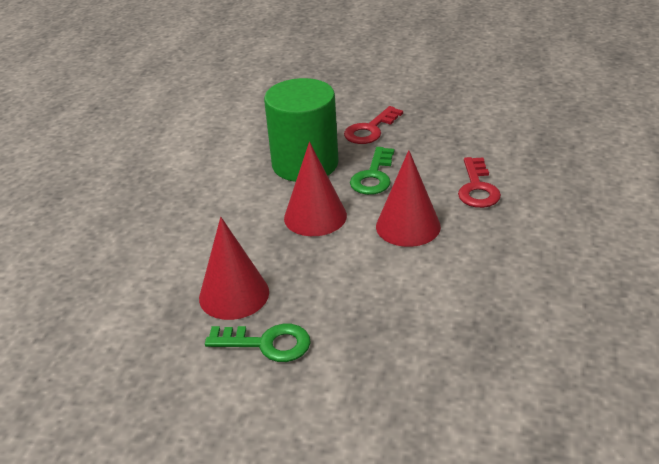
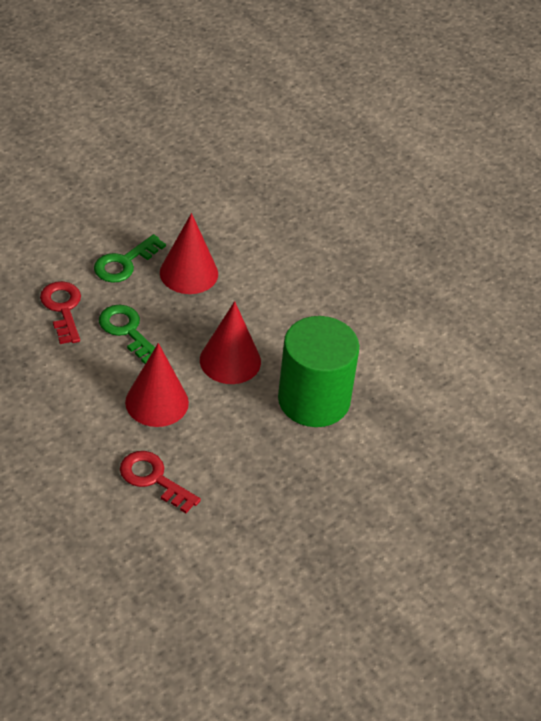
camera: 120 degrees right, 10 degrees up
red key [344,106,403,144] -> red key moved to [40,281,81,344]
green key [350,147,394,195] -> green key moved to [99,305,155,364]

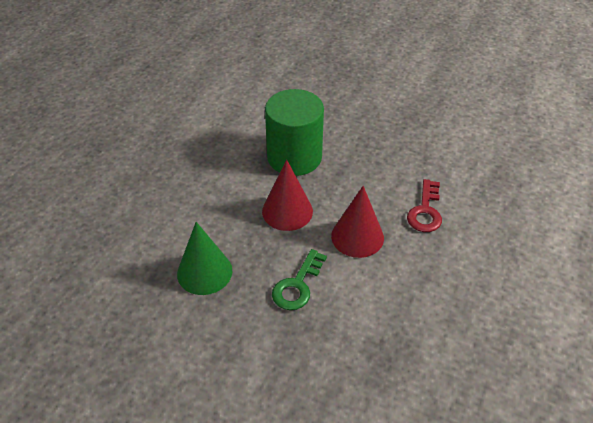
camera: 110 degrees left, 0 degrees up
red key [40,281,81,344] -> none
green key [94,234,166,283] -> none
red cone [160,213,218,294] -> green cone [177,222,233,295]

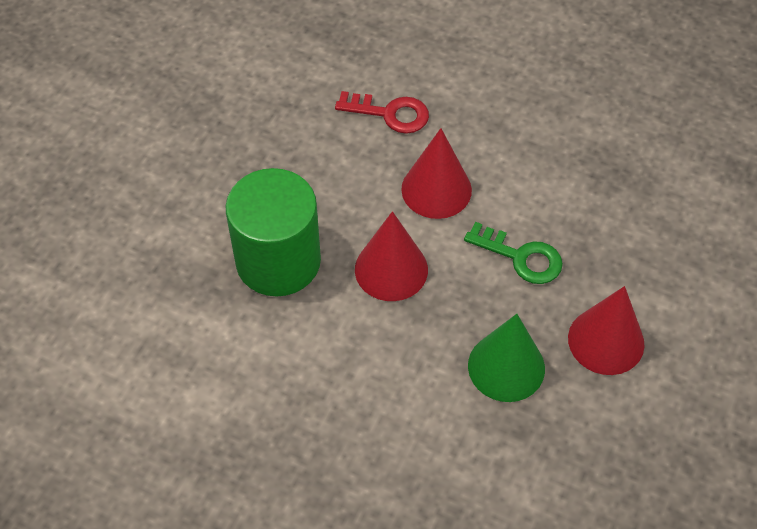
camera: 90 degrees left, 10 degrees up
none -> red cone [568,286,645,375]

